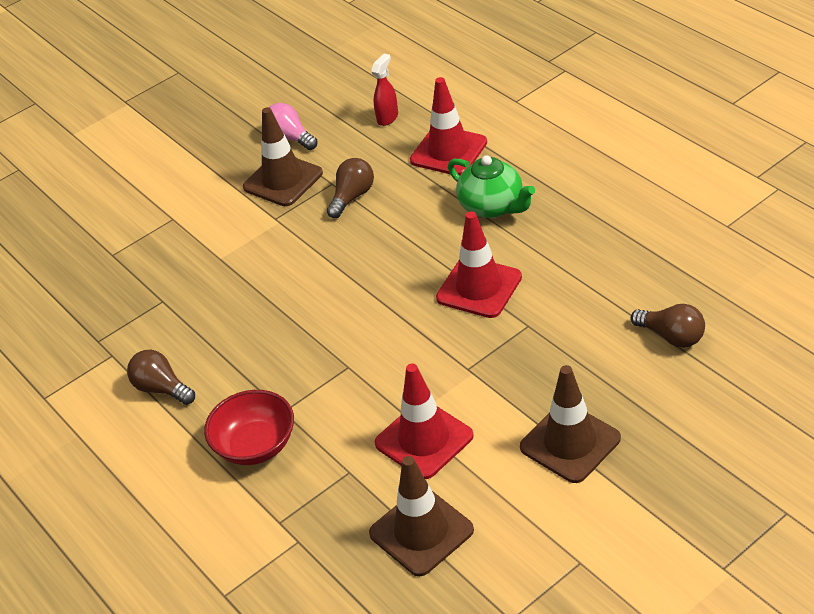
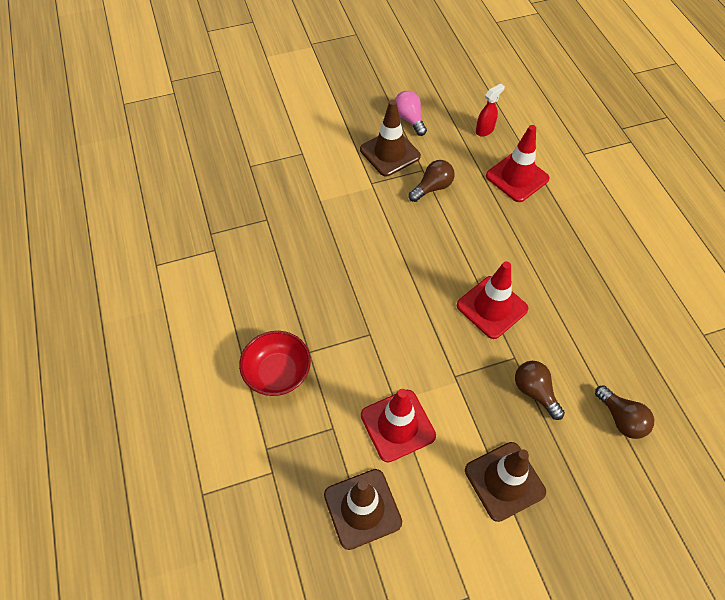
camera: 15 degrees right, 15 degrees up
brown light bulb [127,350,195,405] -> brown light bulb moved to [515,361,565,420]
green teapot [448,155,535,218] -> none

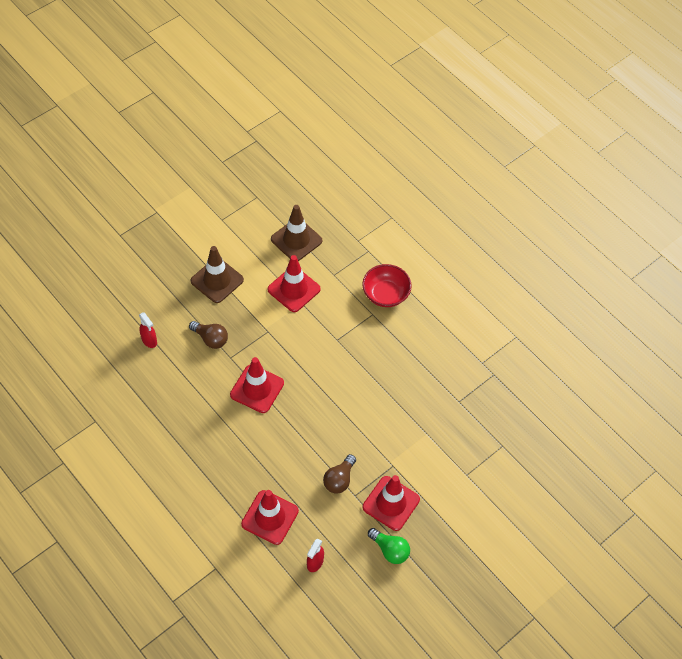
camera: 155 degrees right, 0 degrees up
brown traffic cone [360,100,421,176] -> red traffic cone [363,475,420,531]
pink light bulb [395,91,427,136] -> green light bulb [368,528,410,564]
brown light bulb [595,385,654,439] -> red spray bottle [139,312,157,348]

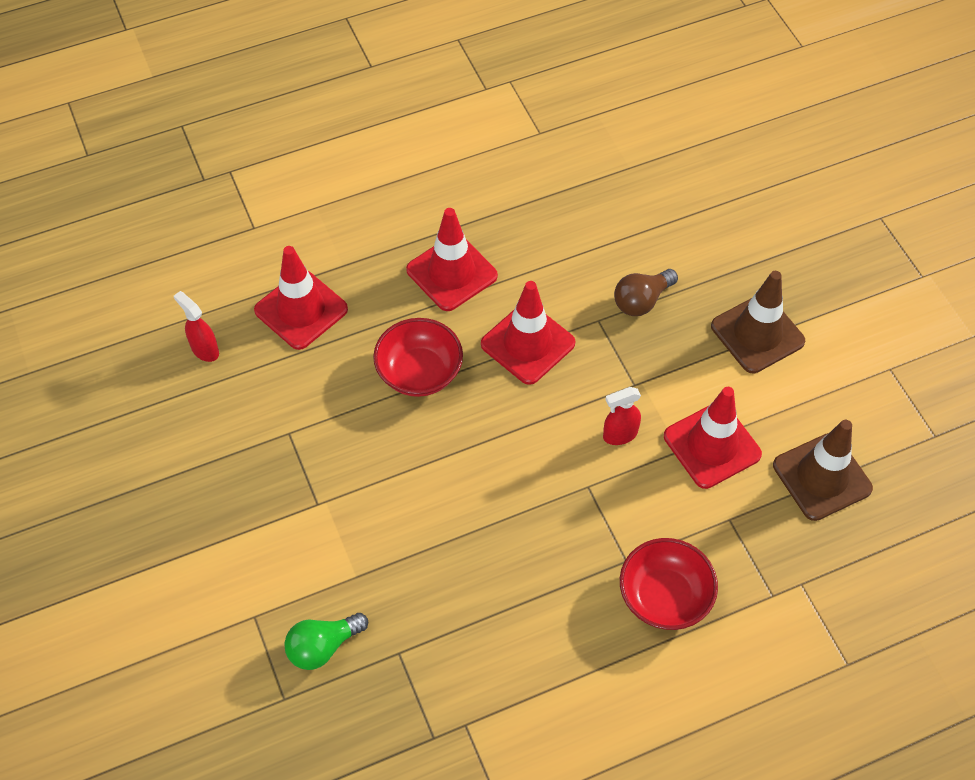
camera: 110 degrees right, 0 degrees up
red spray bottle [139,312,157,348] -> red spray bottle moved to [603,387,641,445]
brown light bulb [323,454,356,494] -> none
red traffic cone [363,475,420,531] -> red traffic cone moved to [406,208,498,311]
green light bulb [368,528,410,564] -> green light bulb moved to [284,613,368,670]
none -> red bowl [373,318,463,397]

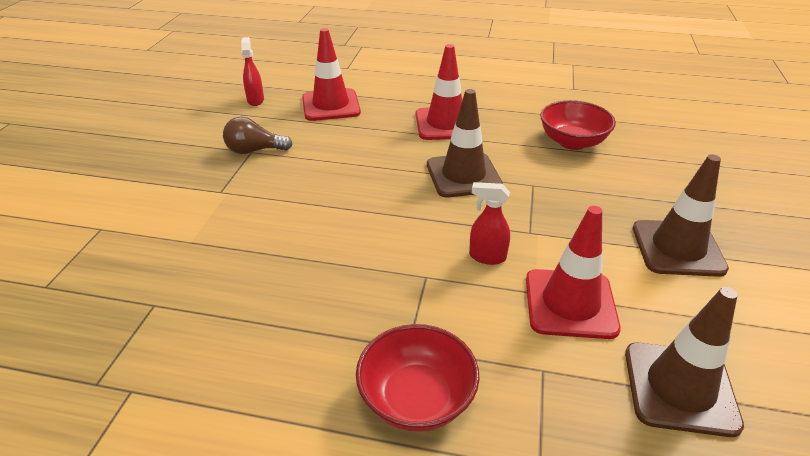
camera: 35 degrees right, 20 degrees down
green light bulb [284,613,368,670] -> none
red bowl [373,318,463,397] -> red bowl moved to [540,100,616,150]
red traffic cone [481,281,575,385] -> brown traffic cone [427,89,503,197]
brown light bulb [614,269,678,316] -> brown light bulb moved to [223,117,293,154]

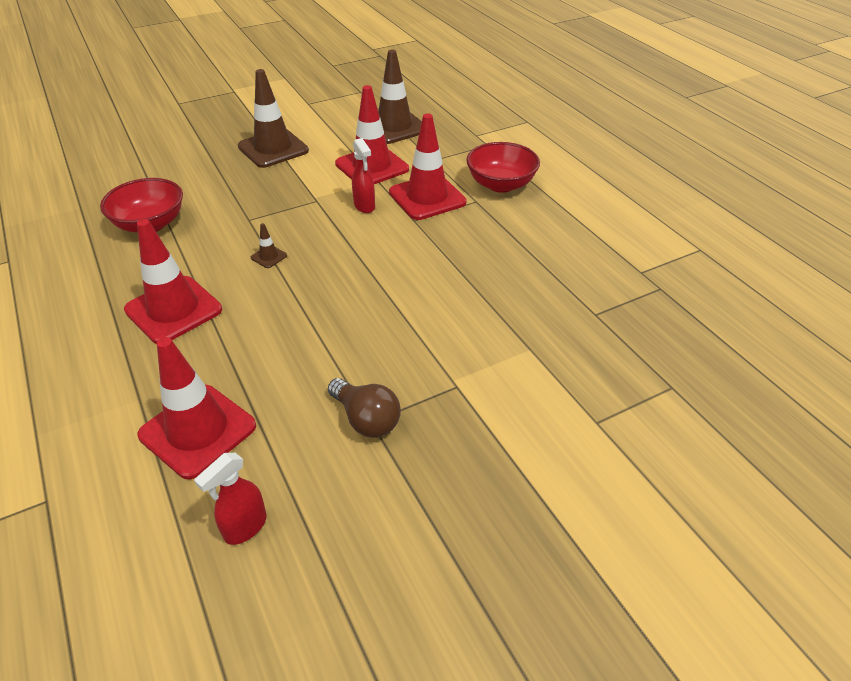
camera: 130 degrees left, 5 degrees up
brown traffic cone [427,89,503,197] -> brown traffic cone [251,223,287,268], size x0.41
none -> red traffic cone [389,114,467,220]

